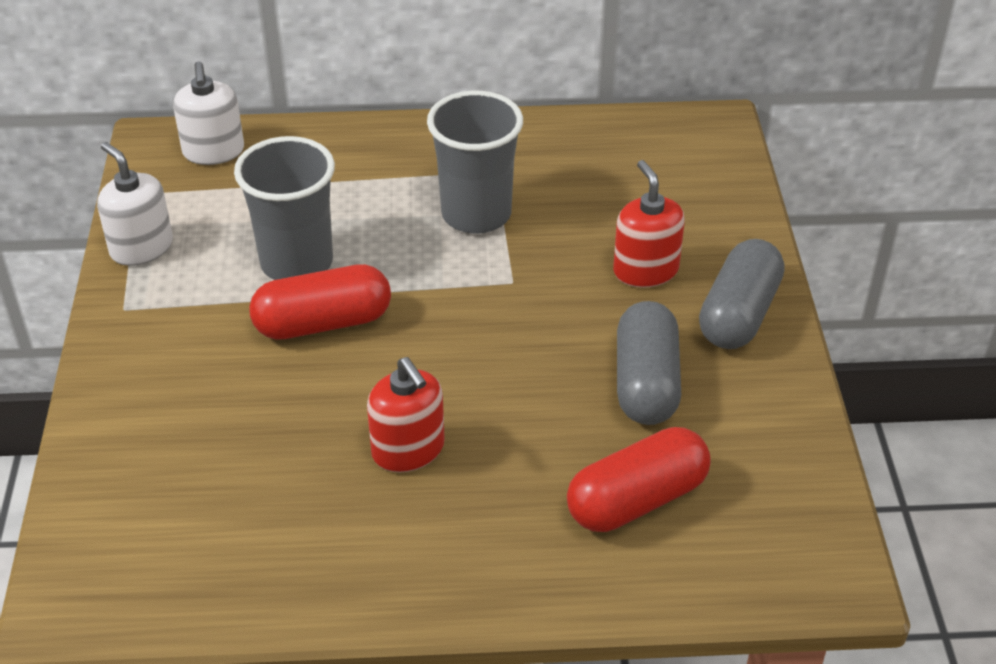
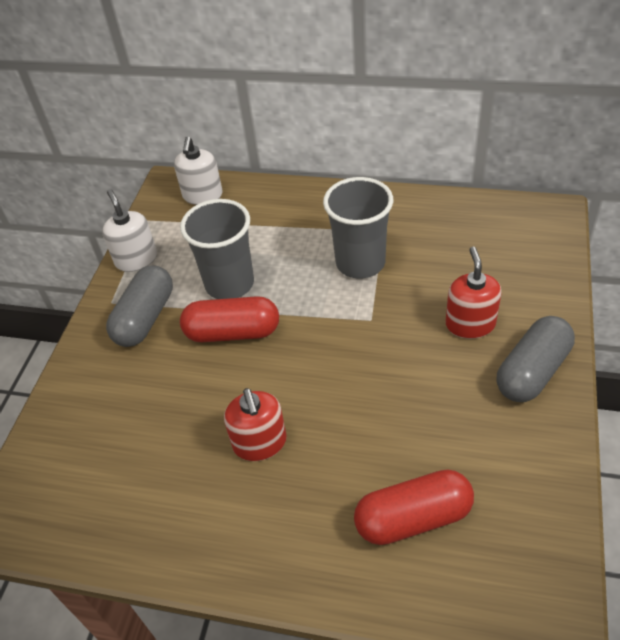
camera: 20 degrees right, 5 degrees up
grey capsule [617,301,681,425] -> grey capsule moved to [106,265,173,347]

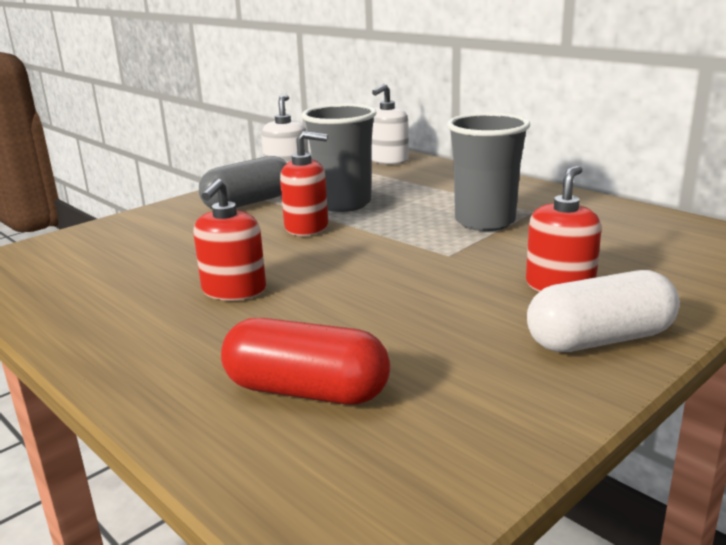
camera: 30 degrees right, 25 degrees down
red capsule [180,296,279,342] -> red soap dispenser [280,131,328,236]
grey capsule [497,316,575,402] -> white capsule [527,270,680,352]

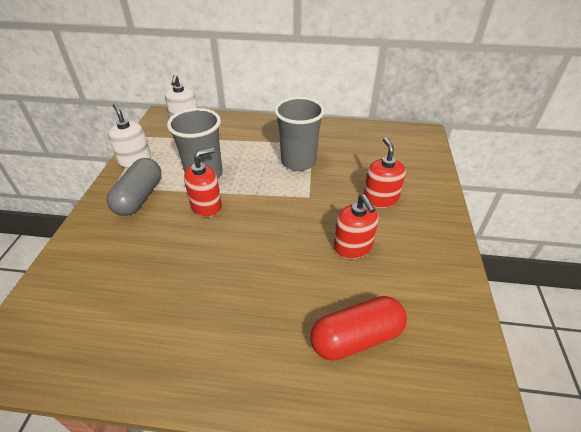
camera: 40 degrees left, 20 degrees up
red soap dispenser [193,179,266,301] -> red soap dispenser moved to [334,195,379,259]
white capsule [527,270,680,352] -> none

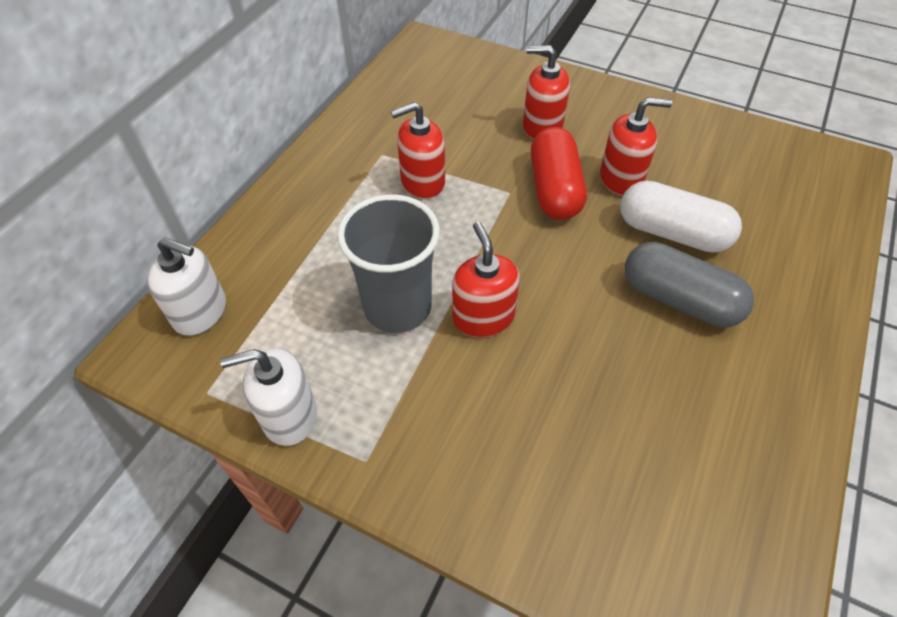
camera: 70 degrees left, 10 degrees up
grey capsule [107,158,161,216] -> grey capsule moved to [625,242,754,327]
grey cup [274,97,325,171] -> red soap dispenser [391,102,445,199]
red capsule [310,296,407,361] -> red capsule moved to [531,127,587,220]
none -> white capsule [620,181,742,253]

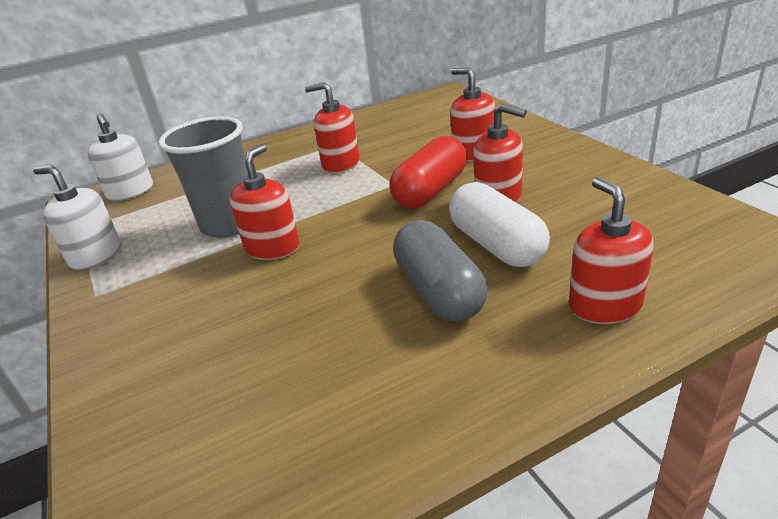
camera: 40 degrees right, 20 degrees down
none -> red soap dispenser [569,177,654,324]

